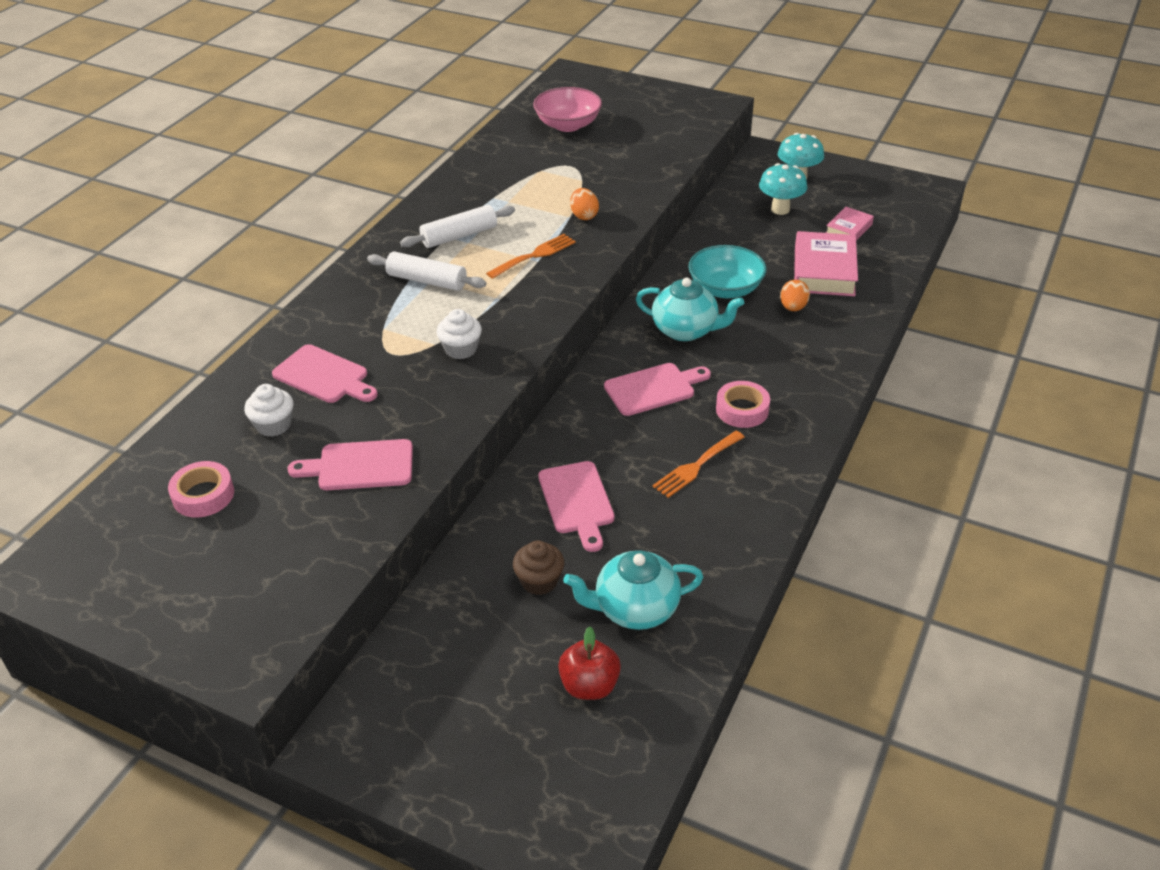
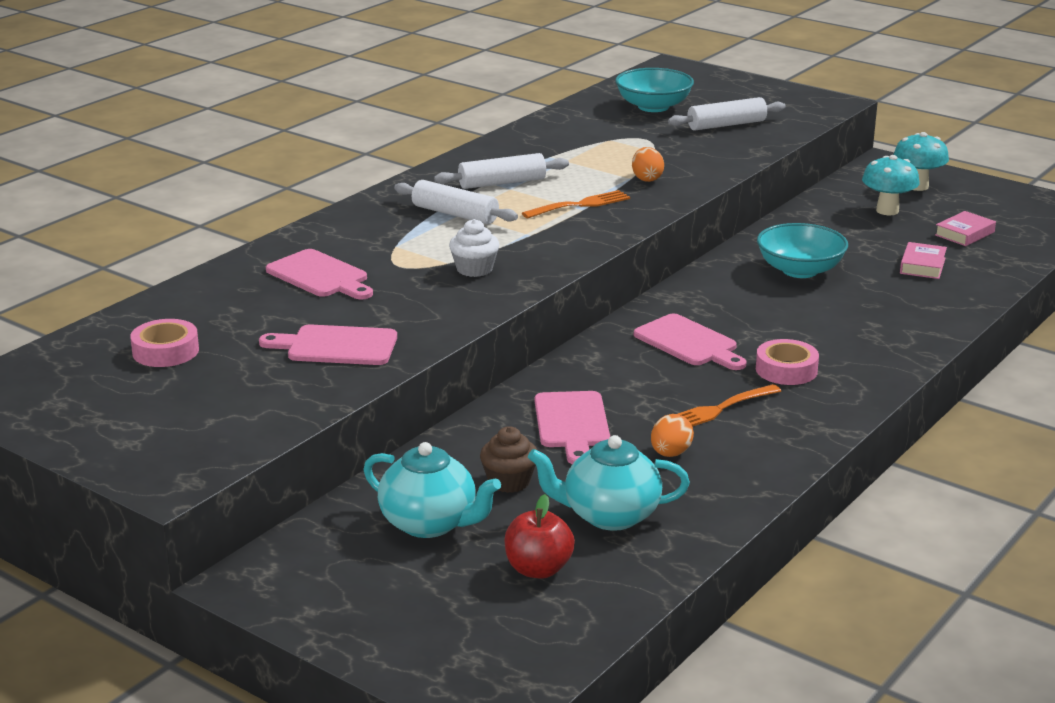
camera: 10 degrees right, 15 degrees down
white cupcake [244,384,293,437] -> none
pink bowl [533,87,602,132] -> turquoise bowl [615,68,694,112]
pink cutting board [604,363,711,416] -> pink cutting board turned 60 degrees clockwise [634,314,747,370]
turquoise teapot [636,278,744,341] -> turquoise teapot moved to [364,442,501,538]
orange egg [780,280,810,311] -> orange egg moved to [651,414,694,457]
pink book [794,231,858,296] -> pink book [900,242,947,279], size x0.55
none -> white rolling pin [668,97,786,131]

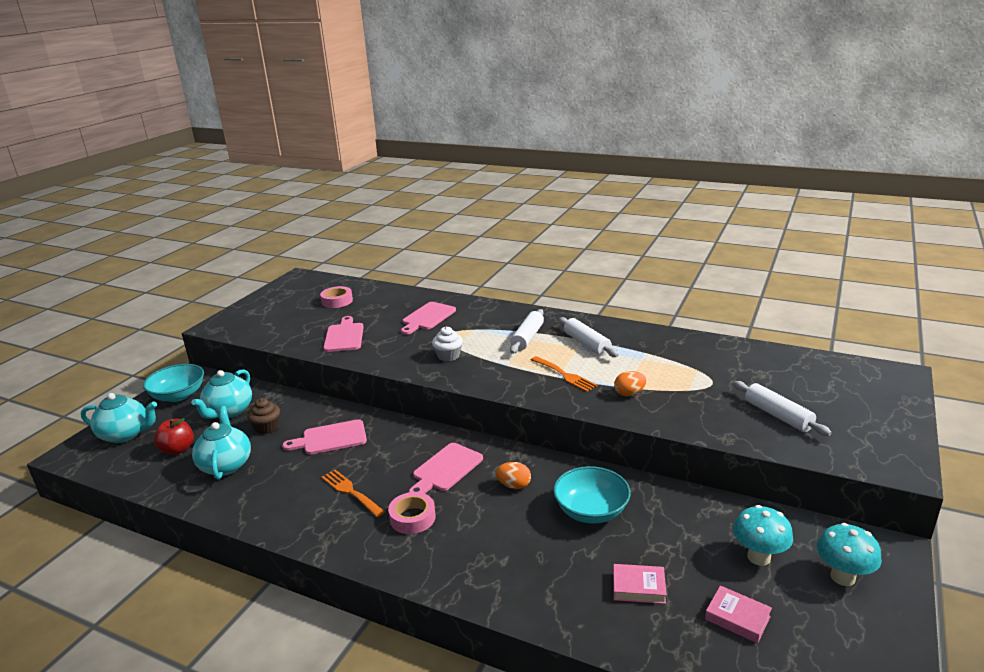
camera: 80 degrees right, 0 degrees up
turquoise bowl [615,68,694,112] -> turquoise bowl moved to [143,364,204,402]
orange egg [651,414,694,457] -> orange egg moved to [496,462,531,489]
none -> turquoise teapot [81,393,157,443]

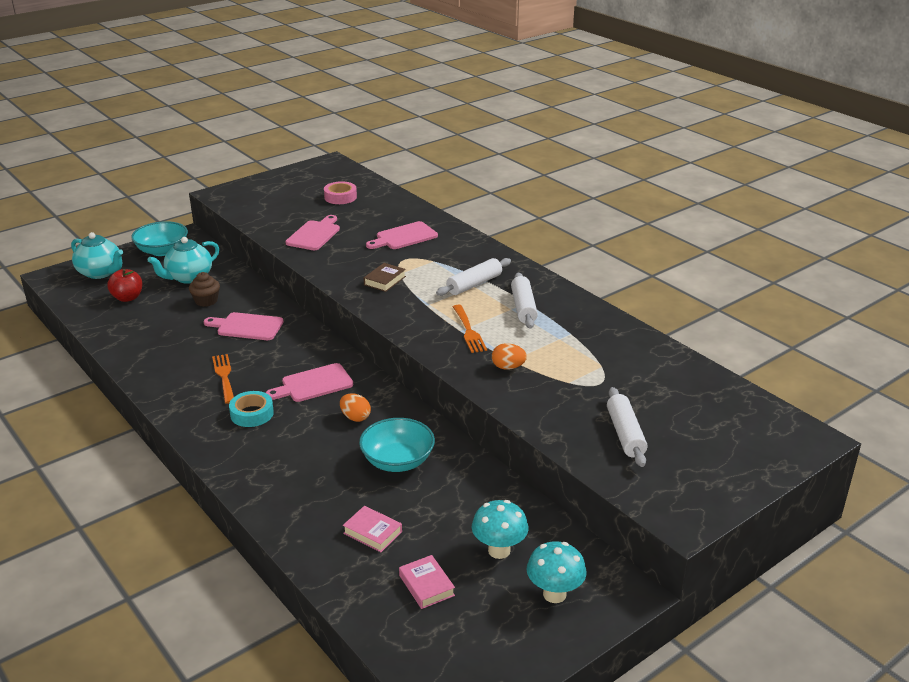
camera: 25 degrees right, 5 degrees up
turquoise teapot [192,406,251,480] -> none
pink tape [388,492,436,534] -> turquoise tape [229,391,274,427]
white cupcake [432,327,463,361] -> brown book [364,263,406,292]

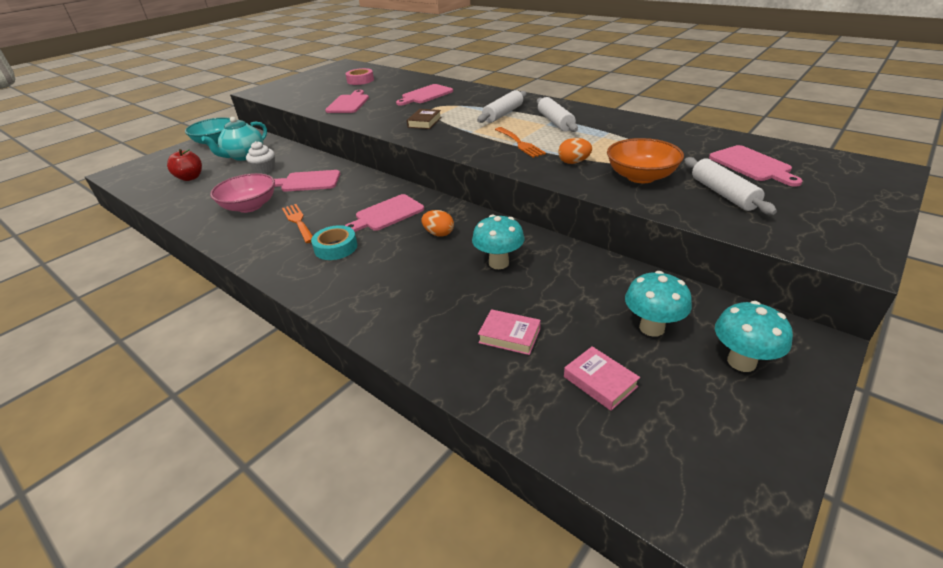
camera: 10 degrees left, 5 degrees up
turquoise teapot [71,232,123,279] -> none
brown cupcake [189,272,220,307] -> white cupcake [246,141,275,174]
turquoise bowl [359,418,435,472] -> turquoise mushroom [472,214,525,269]
none -> pink bowl [210,173,275,213]
none -> orange bowl [607,138,684,183]
none -> pink cutting board [709,145,803,187]

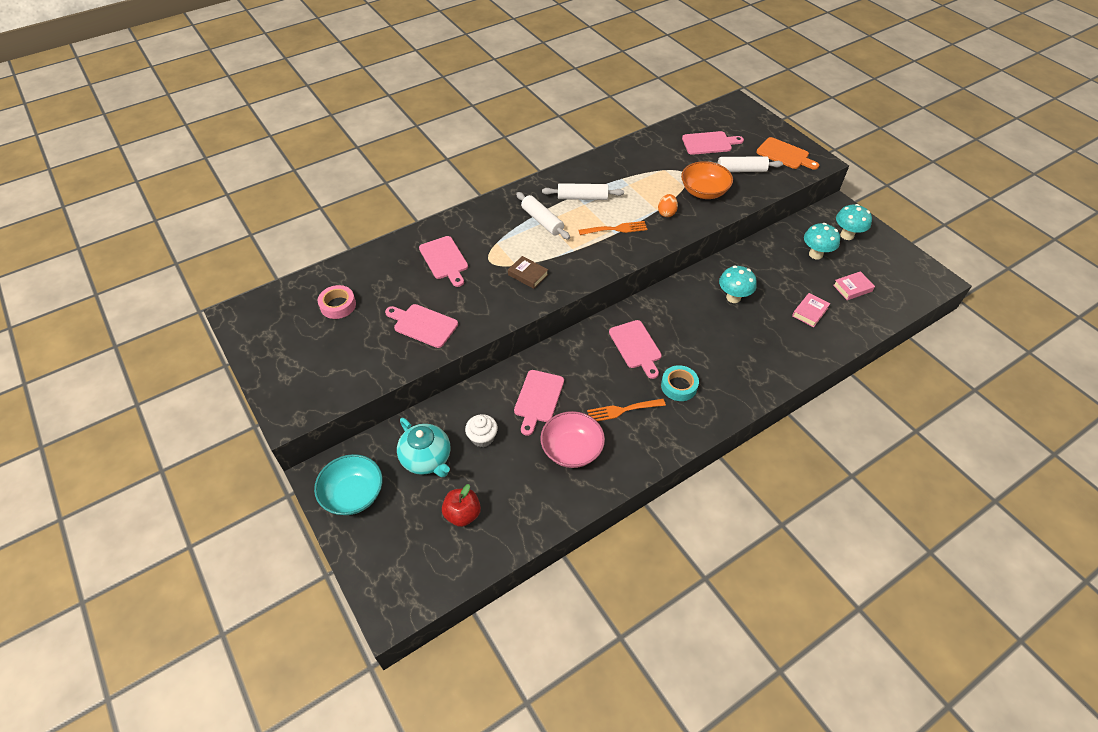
camera: 75 degrees left, 15 degrees up
orange egg [422,210,454,237] -> none
none -> orange cutting board [757,137,819,170]

